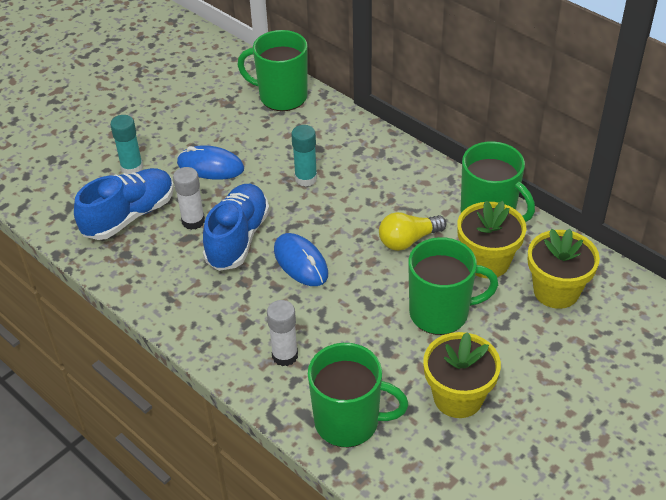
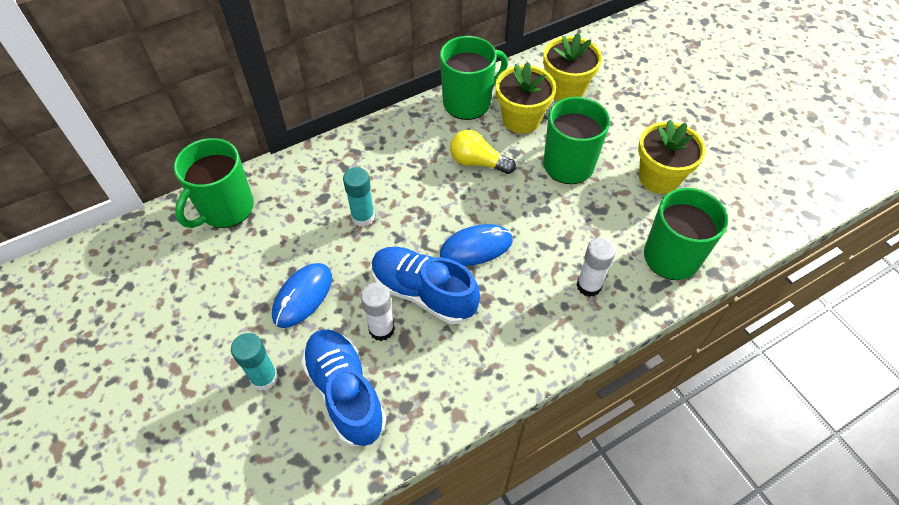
camera: 75 degrees left, 10 degrees up
yellow light bulb [379,212,446,251] -> yellow light bulb turned 120 degrees clockwise [450,130,516,174]

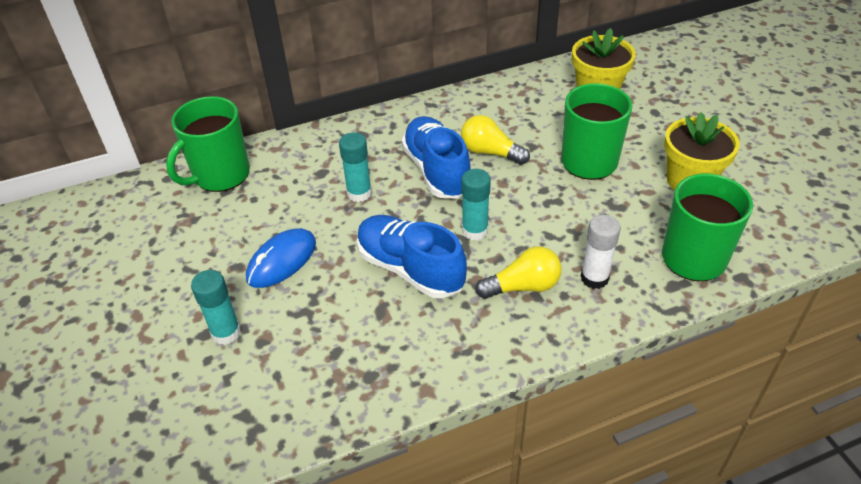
camera: 10 degrees right, 10 degrees down
blue shoe [301,329,386,446] -> blue shoe moved to [402,116,471,198]
white glue stick [361,283,395,341] -> none
green mug [440,36,508,120] -> none
blue mouse [440,224,513,266] -> turquoise glue stick [461,169,491,240]
yellow flower pot [496,62,556,134] -> none
none -> yellow light bulb [475,246,562,299]

